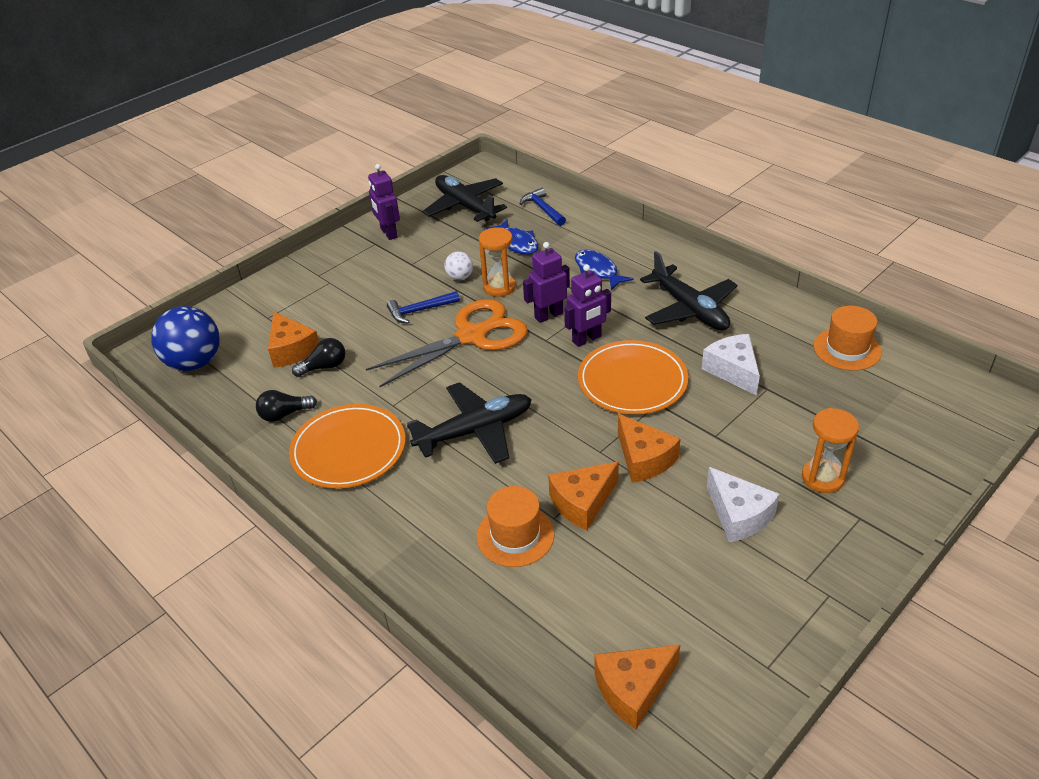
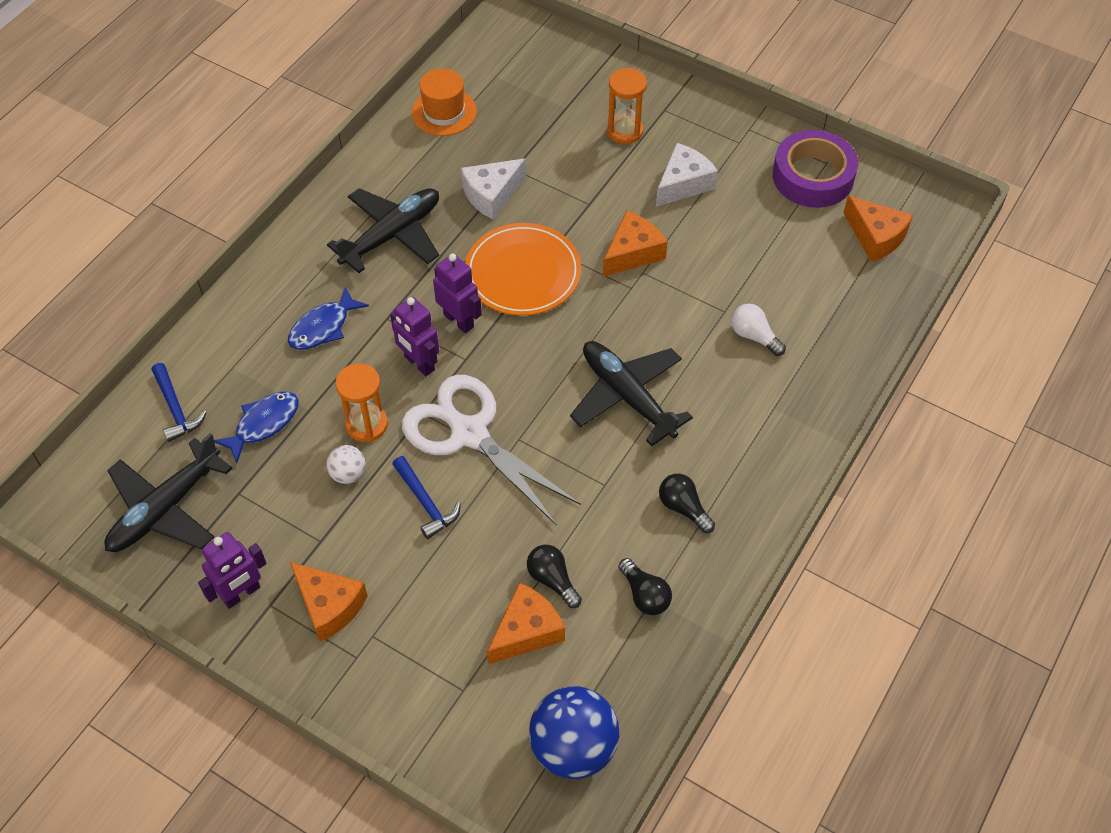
camera: 105 degrees left, 15 degrees up
orange plate [289,404,406,488] -> black light bulb [659,474,715,533]
orange scissors [366,299,528,387] -> white scissors [402,375,581,526]
orange hat [477,486,555,567] -> white light bulb [731,304,786,356]
blue hammer [520,188,566,226] -> blue hammer turned 75 degrees counterclockwise [152,363,207,442]
orange cheese [548,462,619,531] -> orange cheese moved to [290,562,368,642]
none -> purple tape [773,130,858,208]

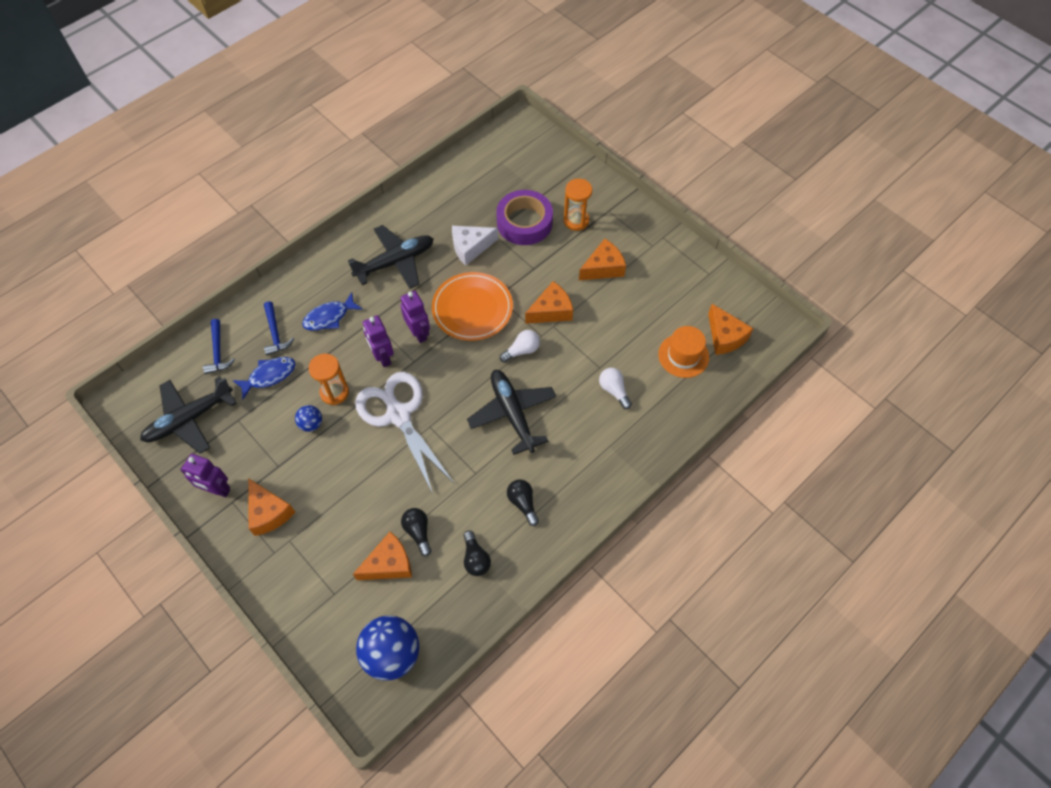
camera: 15 degrees right, 5 degrees up
purple robot [198,532,267,609] -> purple robot turned 45 degrees clockwise [180,454,230,497]
white ball [326,445,366,484] -> blue ball [295,405,322,432]
blue hammer [392,456,461,539] -> blue hammer moved to [264,301,294,356]
orange hat [411,68,477,136] -> orange hat moved to [658,326,709,378]
white cheese [656,143,718,206] -> orange cheese [579,239,626,280]
purple tape [773,130,858,208] -> purple tape moved to [496,190,553,245]
none -> white light bulb [500,330,540,363]

